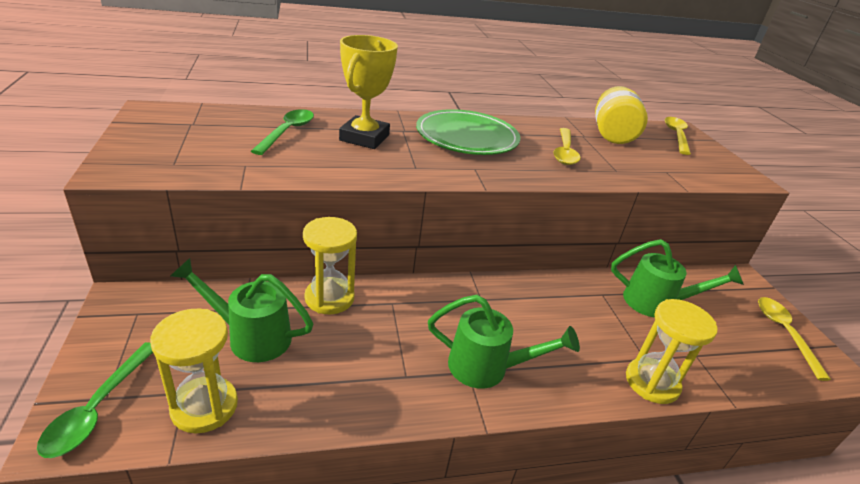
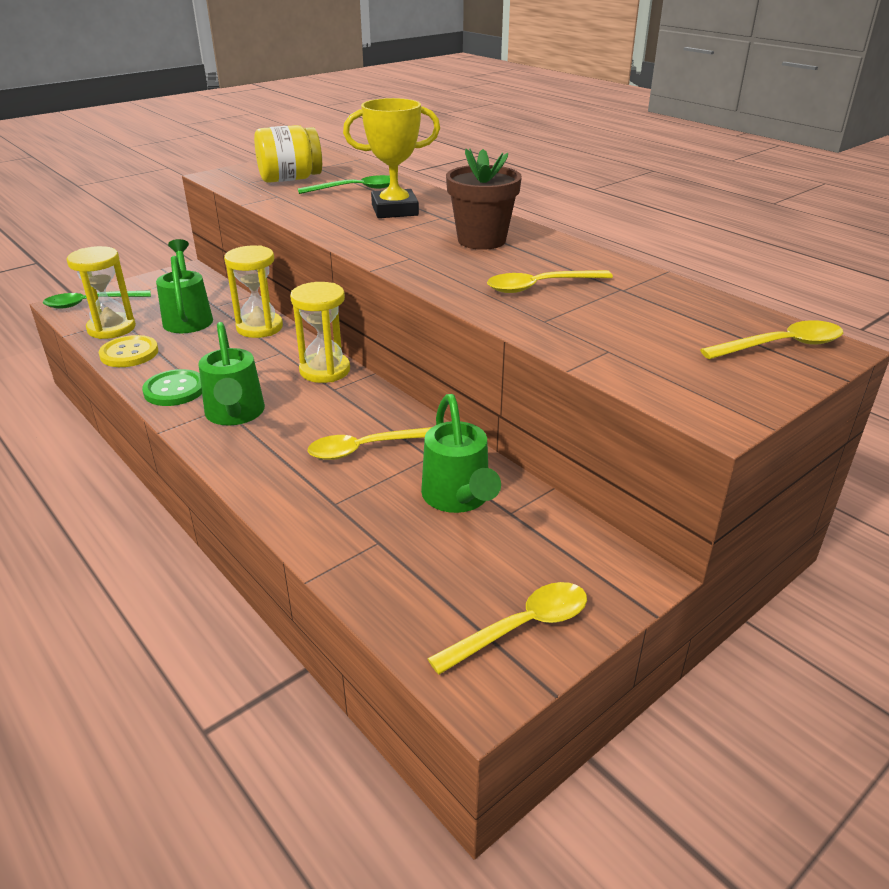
camera: 65 degrees right, 0 degrees up
green plate [416,109,520,155] -> brown flower pot [446,149,522,250]
yellow jar [595,86,648,144] -> yellow jar moved to [254,125,322,183]
yellow hourglass [626,299,718,404] -> yellow hourglass moved to [290,282,350,383]
none -> yellow button [99,335,158,367]
none -> green button [142,369,202,406]
none -> yellow spoon [308,427,432,460]

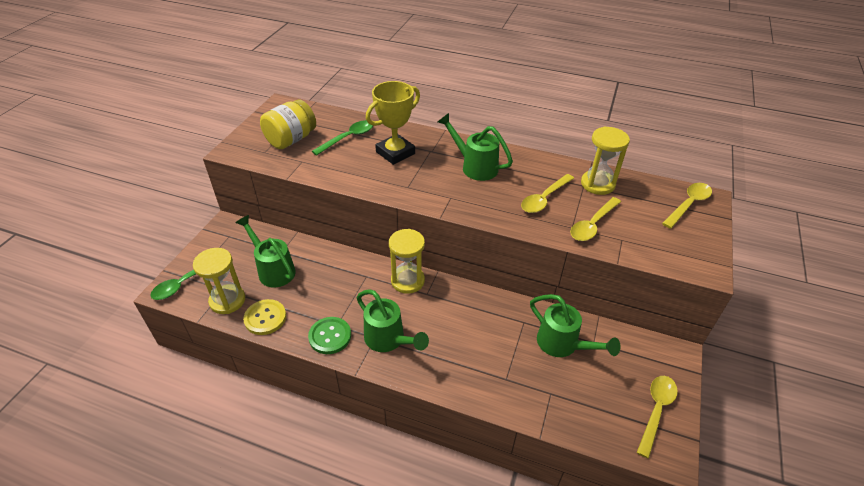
camera: 30 degrees left, 10 degrees up
yellow hourglass [224,245,283,338] -> yellow hourglass moved to [581,127,630,195]
yellow spoon [308,427,432,460] -> yellow spoon moved to [570,197,621,241]
brown flower pot [446,149,522,250] -> green watering can [438,113,513,181]

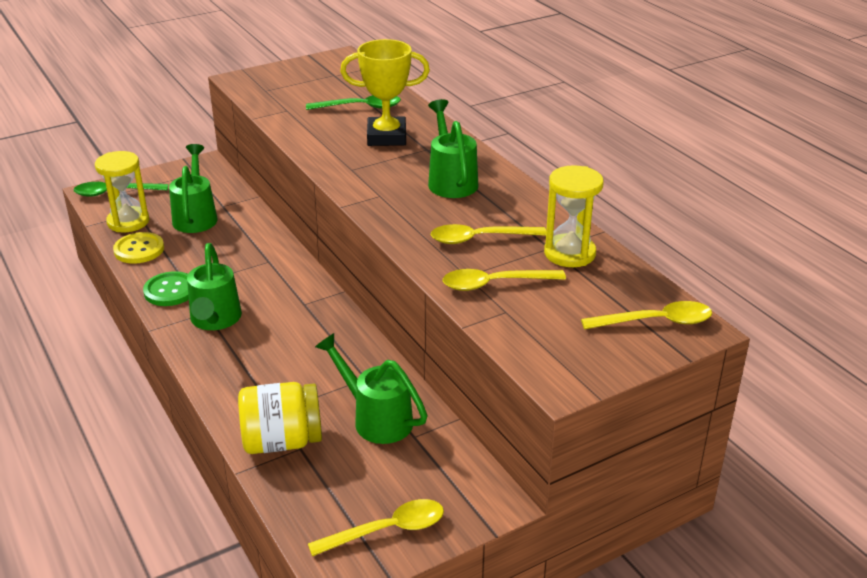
camera: 40 degrees right, 10 degrees down
yellow jar [260,99,316,149] -> yellow jar moved to [238,382,322,454]
yellow hourglass [389,229,425,294] -> none
green watering can [530,294,621,357] -> green watering can turned 135 degrees clockwise [315,333,427,444]

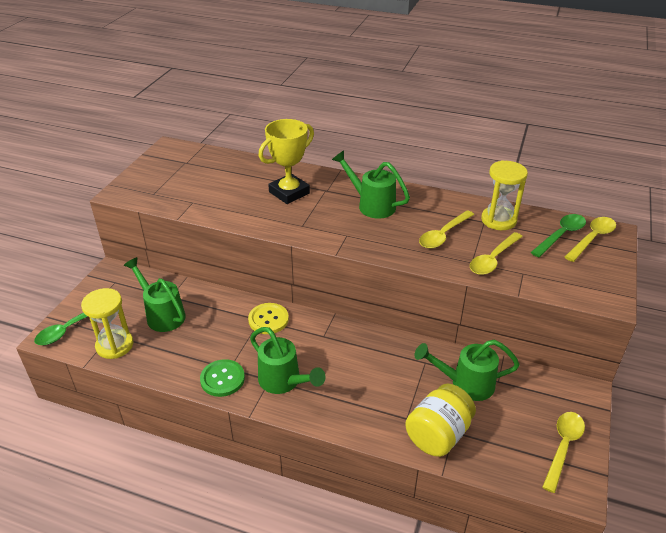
camera: 40 degrees left, 5 degrees up
yellow button [113,232,164,264] -> yellow button moved to [248,303,289,334]
green spoon [306,95,401,110] -> green spoon moved to [531,214,586,257]

